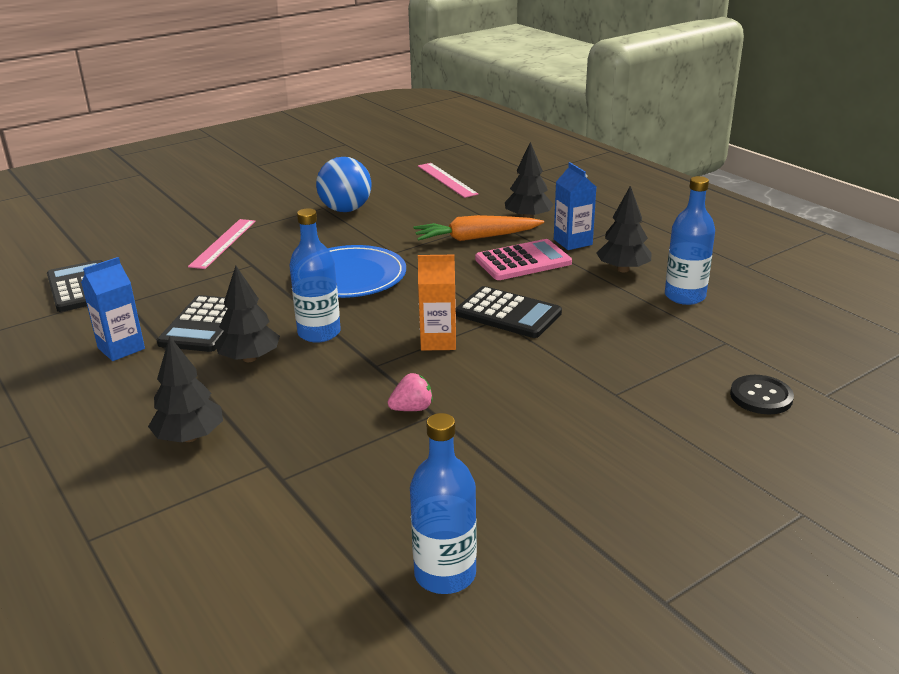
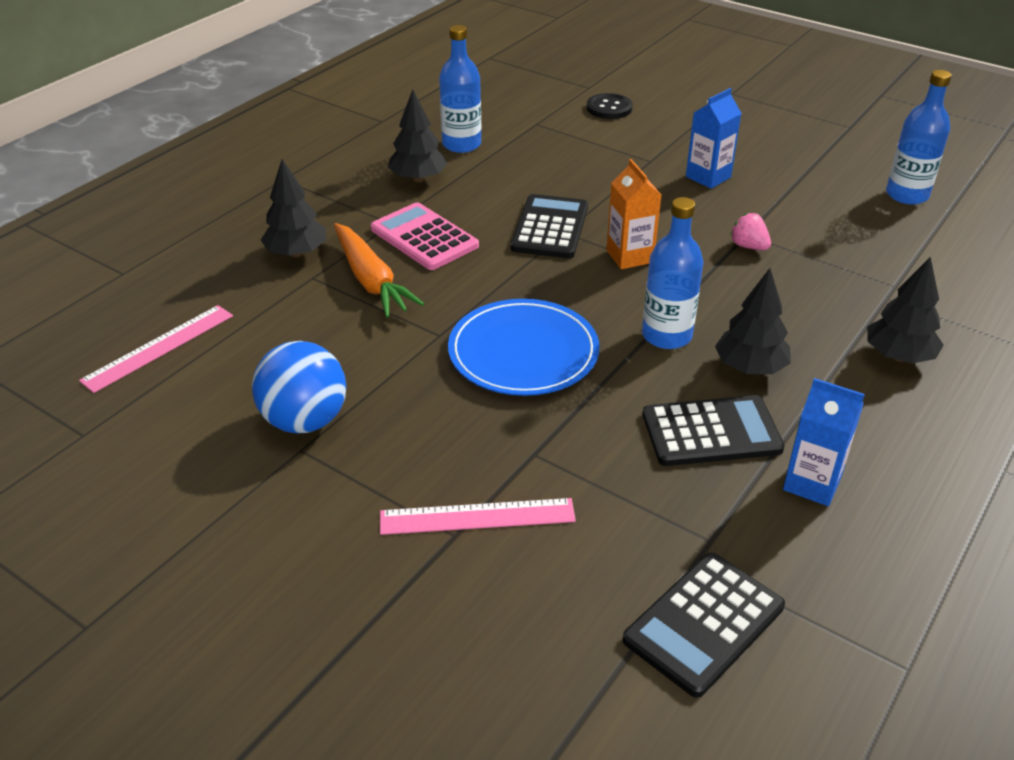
camera: 110 degrees left, 10 degrees up
blue carton [554,162,596,250] -> blue carton moved to [686,88,742,189]

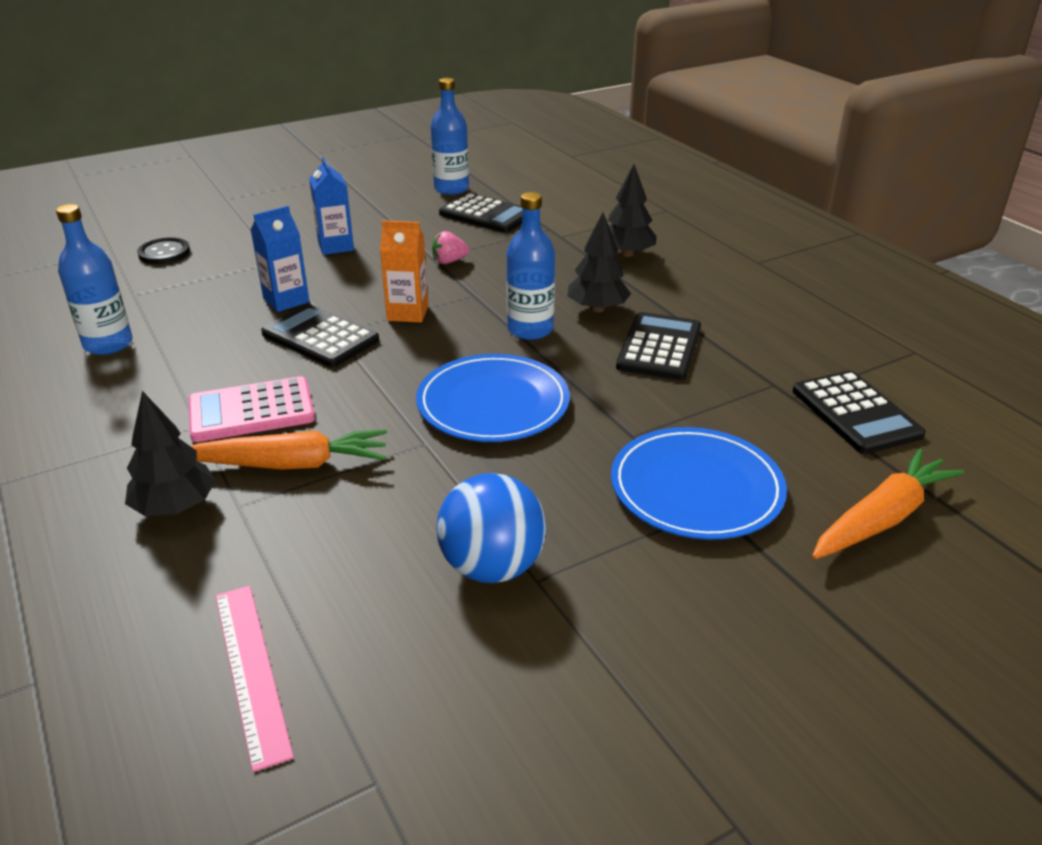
camera: 65 degrees left, 5 degrees down
pink ruler [380,498,576,535] -> blue plate [611,427,787,540]
black tree [388,89,447,182] -> none
blue carton [783,378,865,506] -> blue carton moved to [251,206,310,312]
none -> black calculator [439,193,522,233]
none -> orange carrot [812,449,964,559]

